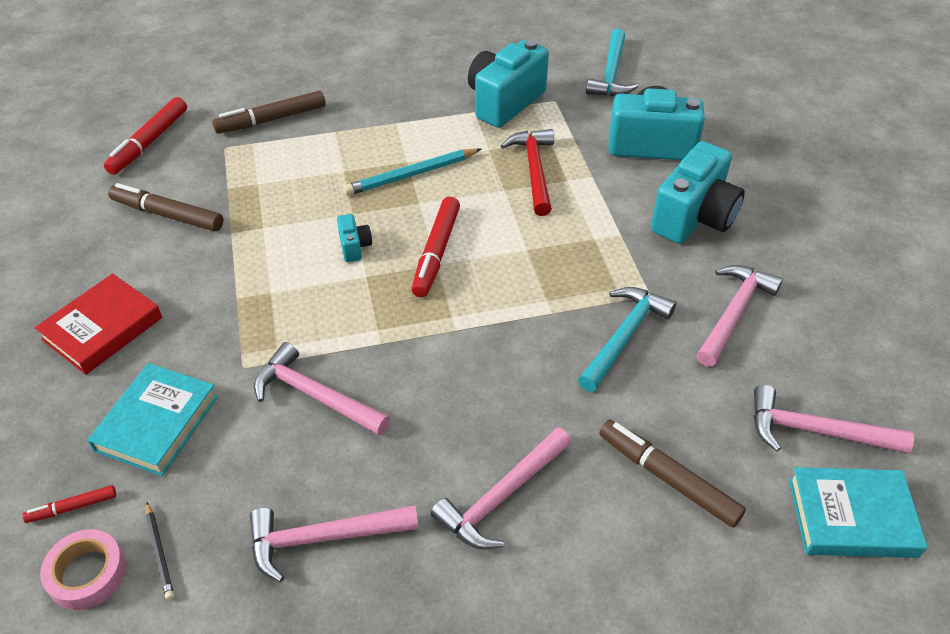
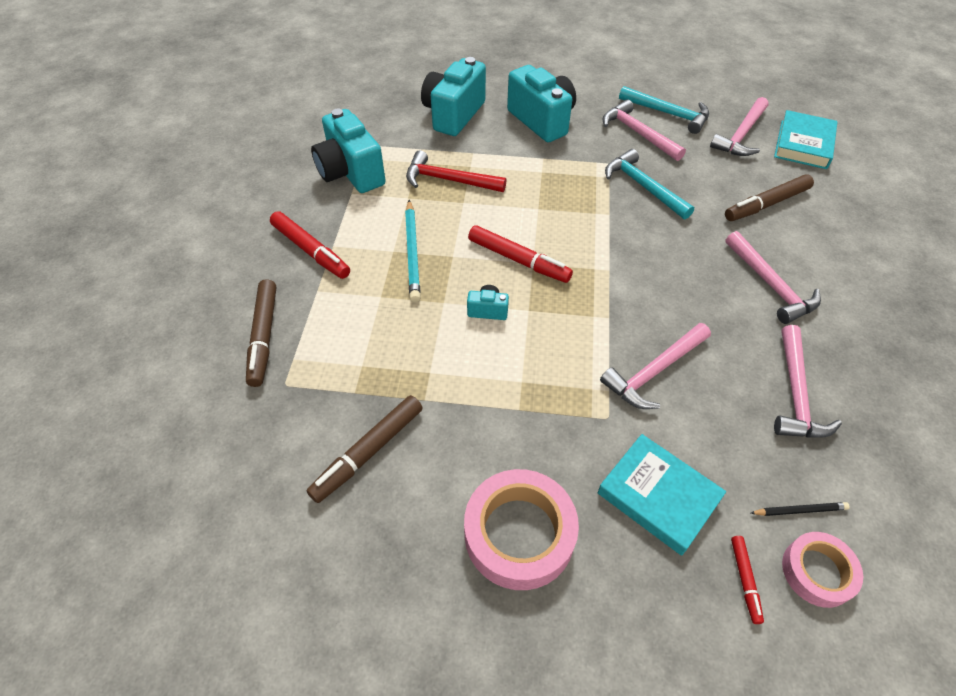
camera: 70 degrees left, 5 degrees up
red book [35,274,162,375] -> pink tape [464,469,579,590]
red marker [104,97,187,175] -> red marker moved to [270,211,350,279]
turquoise hammer [586,29,638,96] -> turquoise hammer moved to [619,86,709,134]

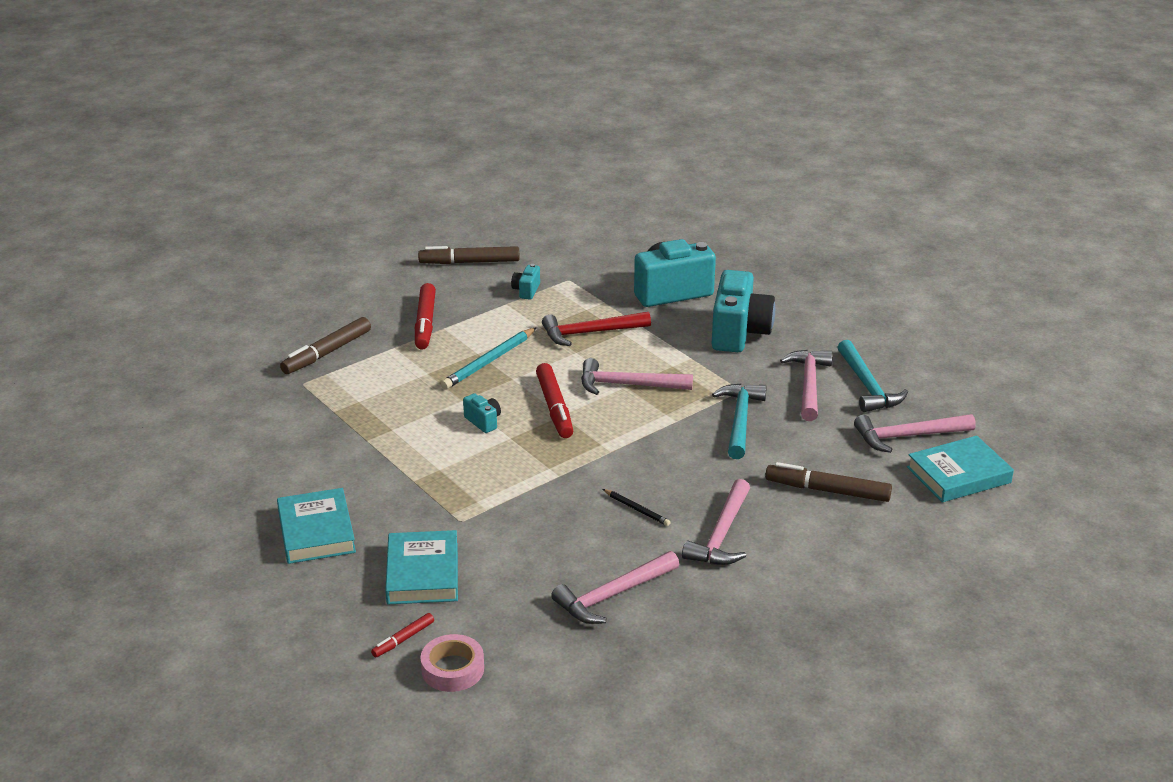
camera: 45 degrees right, 20 degrees down
brown marker [306,395,423,503] -> brown marker moved to [418,246,520,264]
turquoise camera [311,108,386,193] -> turquoise camera [511,264,540,300], size x0.45
red hammer [406,150,507,192] -> red hammer turned 75 degrees counterclockwise [542,312,651,346]
pink tape [464,469,579,590] -> turquoise book [277,488,356,564]
pink hammer [600,323,711,409] -> pink hammer moved to [581,358,693,395]
black pencil [751,502,850,516] -> black pencil moved to [603,489,671,526]

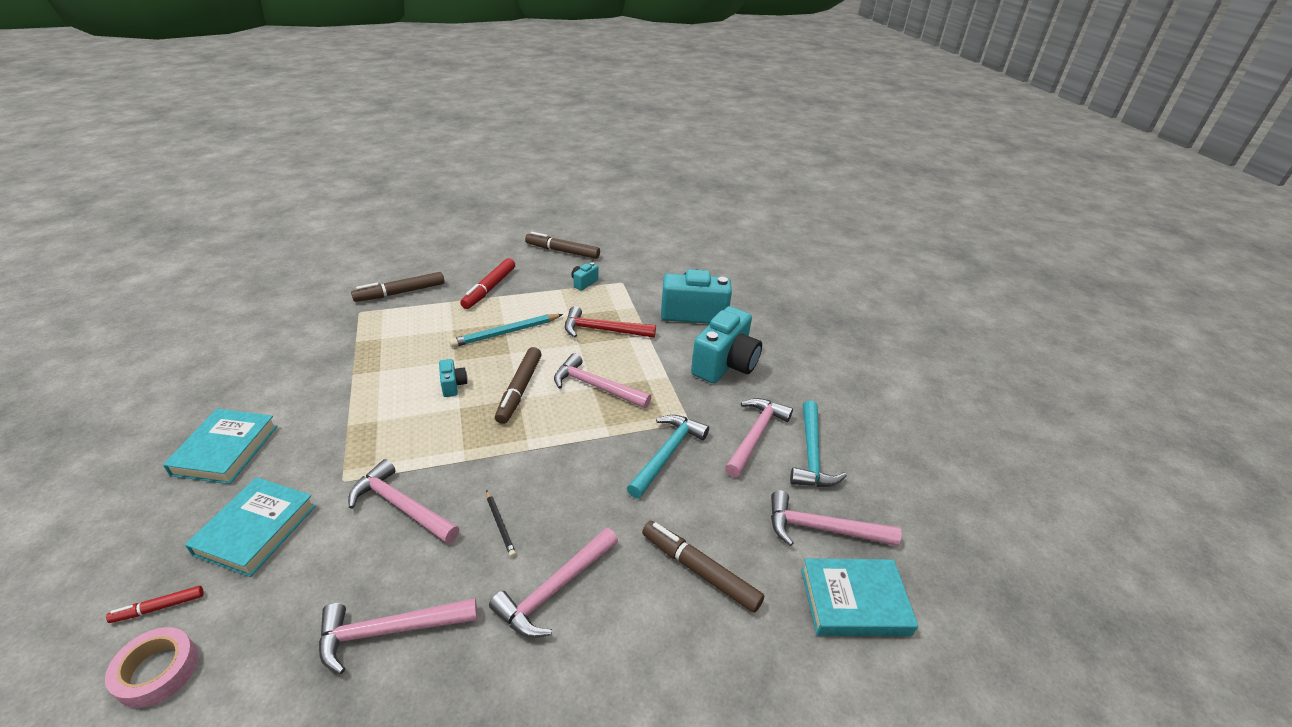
camera: 20 degrees right, 5 degrees up
red marker [536,363,573,438] -> brown marker [495,347,542,424]
none -> pink hammer [348,459,459,544]

